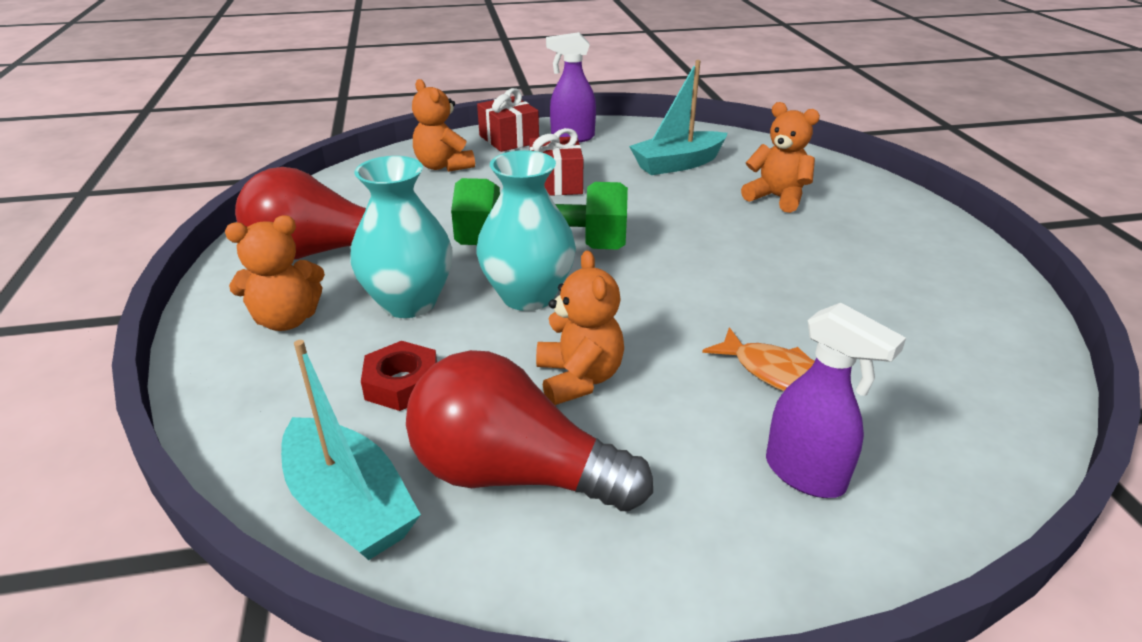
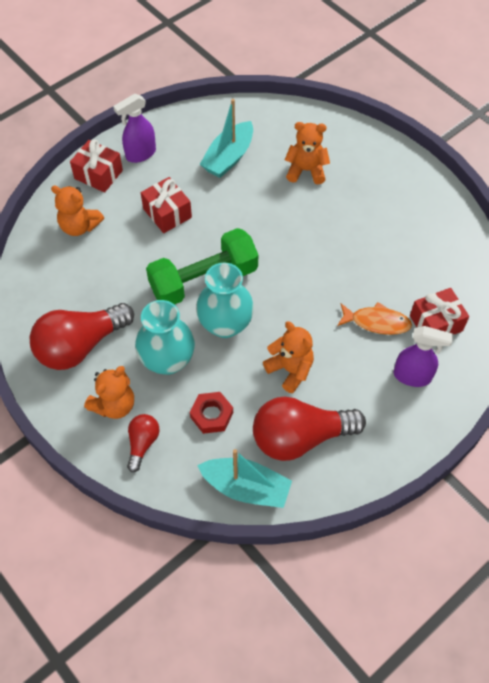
camera: 30 degrees left, 25 degrees up
none -> red light bulb [127,414,160,472]
none -> red gift [410,288,469,335]

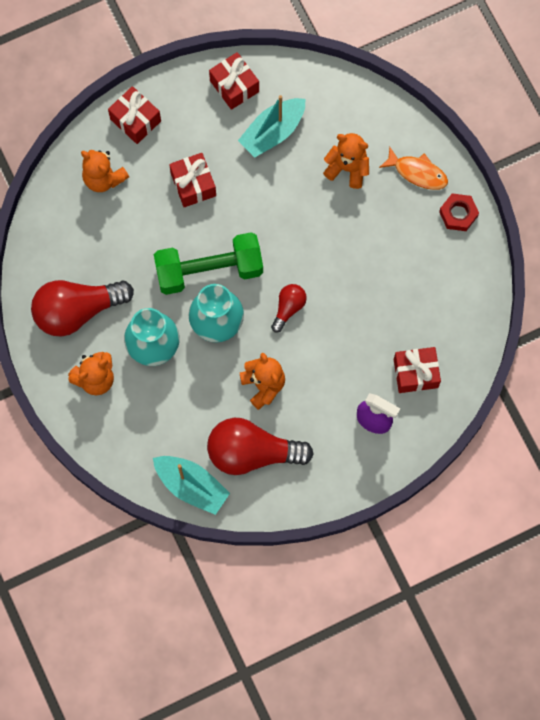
camera: 15 degrees right, 15 degrees up
purple spray bottle [113,94,156,163] -> none
red light bulb [127,414,160,472] -> red light bulb moved to [271,284,307,333]
red nut [190,392,233,434] -> red nut moved to [439,193,479,231]
orange fish [337,302,412,335] -> orange fish moved to [379,146,448,190]
none -> red gift [209,52,259,110]

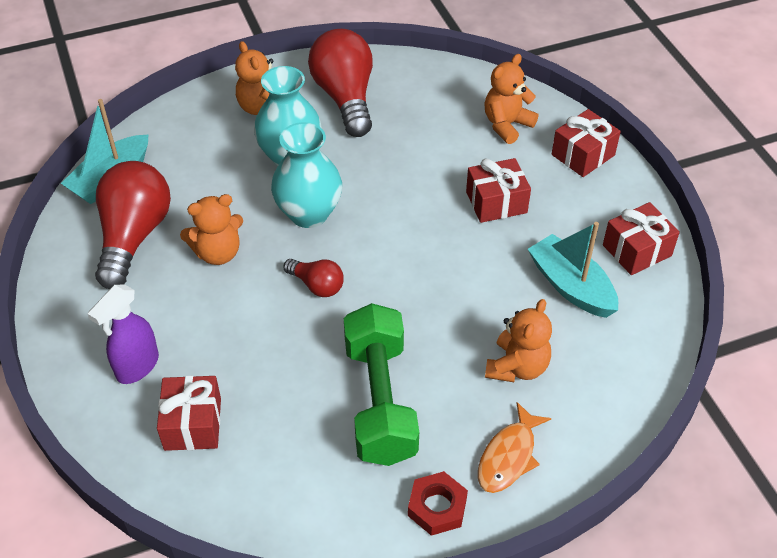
camera: 95 degrees right, 25 degrees down
green dumbbell [154,232,263,295] -> green dumbbell moved to [344,303,419,466]

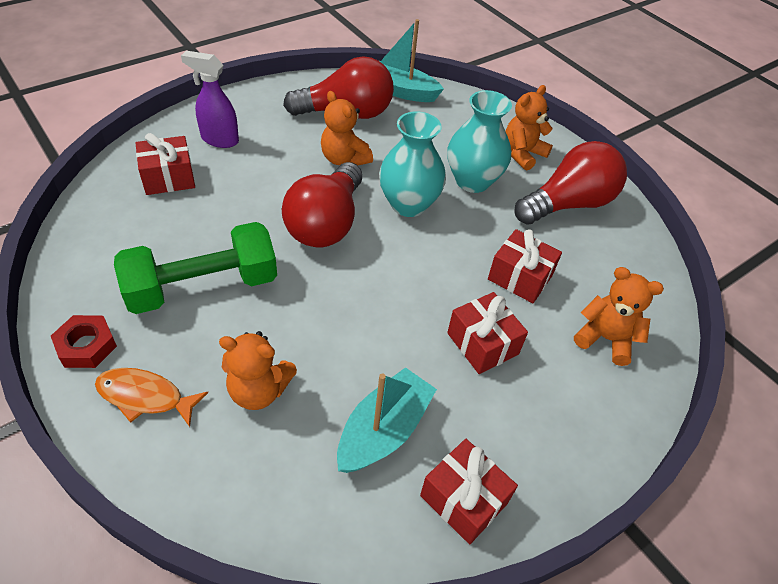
camera: 70 degrees right, 0 degrees up
red light bulb [283,259,344,297] -> red light bulb [282,162,362,247], size x2.00
red gift [552,109,621,177] -> red gift moved to [488,229,562,303]

